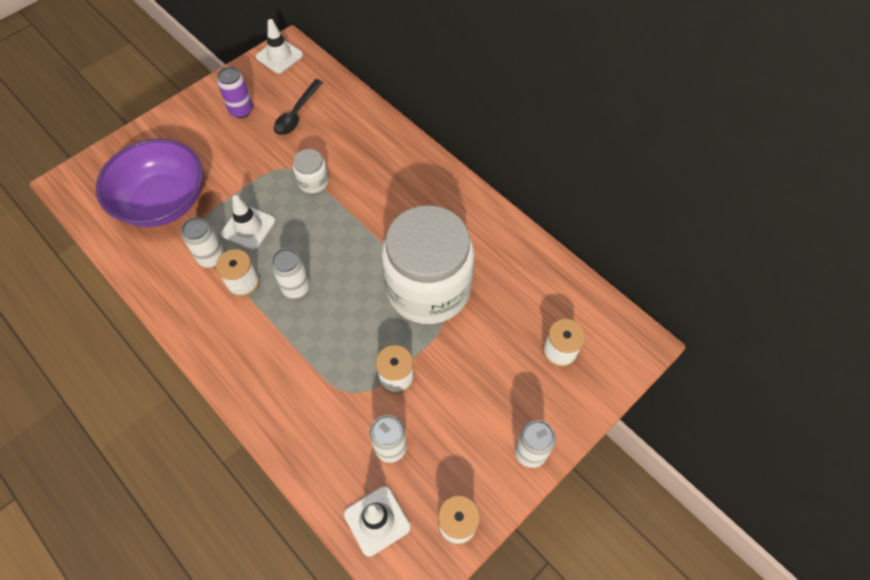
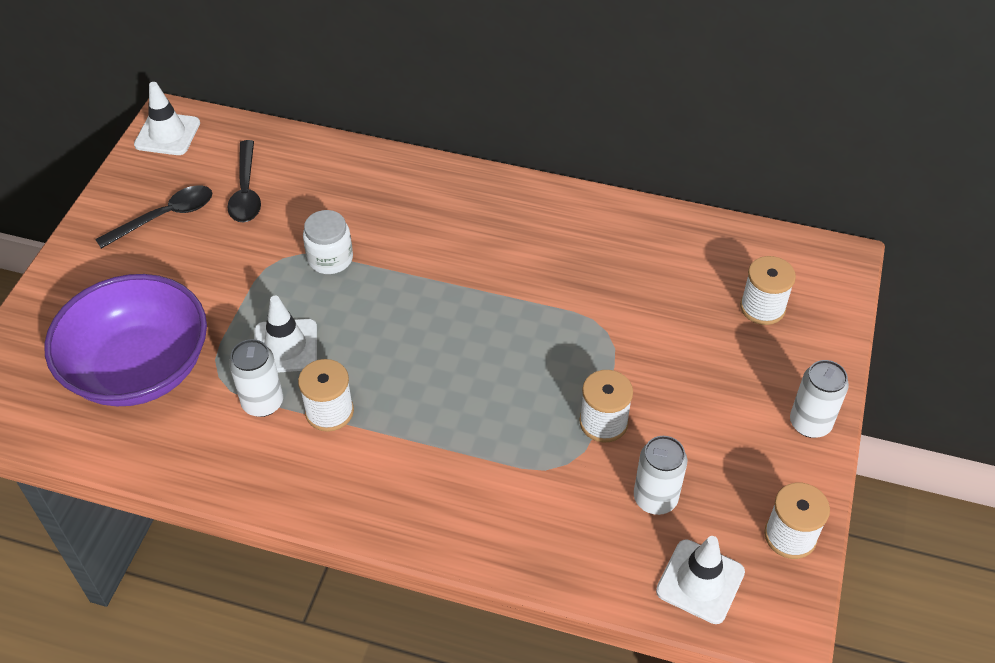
camera: 30 degrees left, 10 degrees down
purple can [217,67,253,118] -> black spoon [95,185,212,249]
white can [271,248,310,298] -> none
white jar [381,205,474,324] -> none

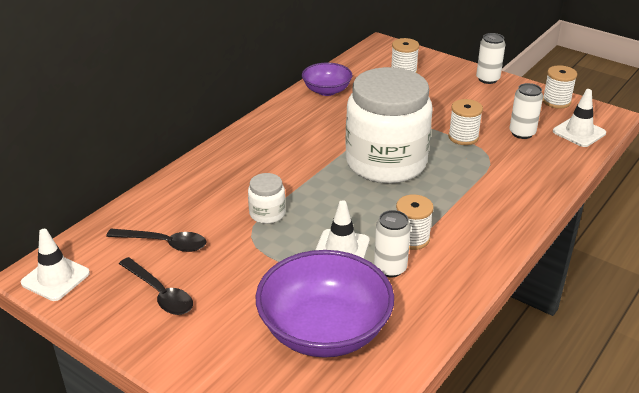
camera: 70 degrees left, 15 degrees down
black spoon [95,185,212,249] -> black spoon turned 150 degrees clockwise [119,257,193,315]
none -> purple bowl [302,63,353,96]
none -> white jar [345,67,432,183]

